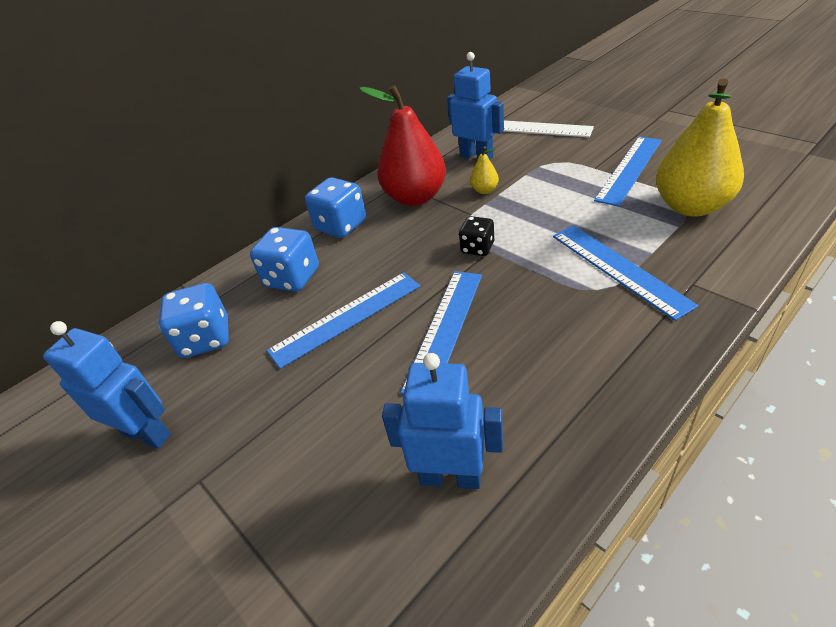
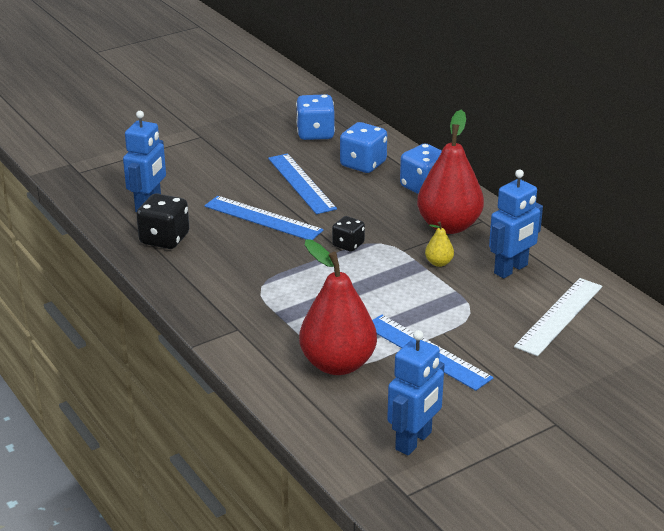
camera: 95 degrees right, 10 degrees down
blue robot [43,321,171,449] -> blue robot moved to [387,330,445,455]
blue ruler [553,225,699,321] -> none
yellow pear [656,78,744,217] -> red pear [299,239,377,375]
none -> black dice [136,193,190,249]

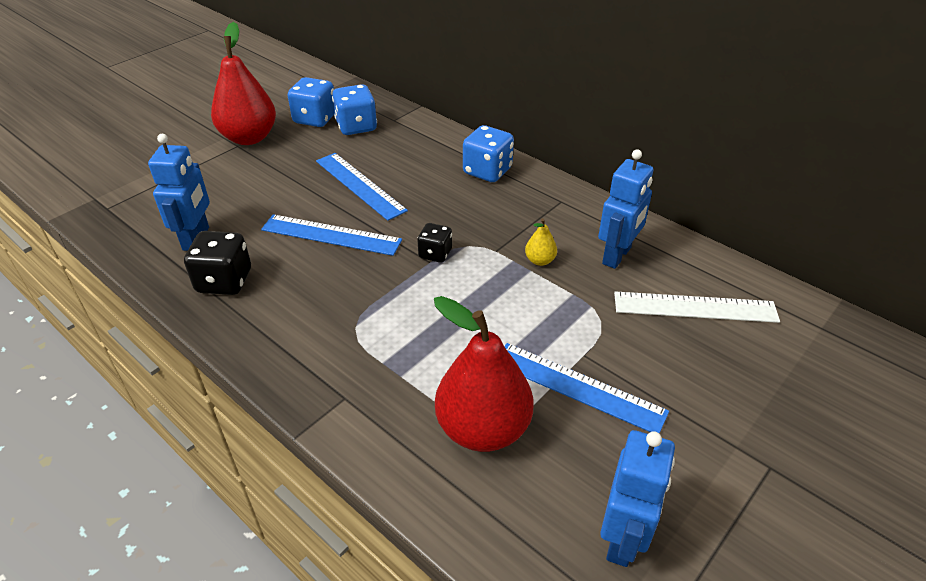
camera: 15 degrees left, 10 degrees up
blue dice [340,122,387,173] -> blue dice moved to [288,77,335,127]
red pear [417,110,484,234] -> red pear moved to [211,22,276,145]
white ruler [514,278,602,356] -> white ruler turned 75 degrees clockwise [614,292,780,323]

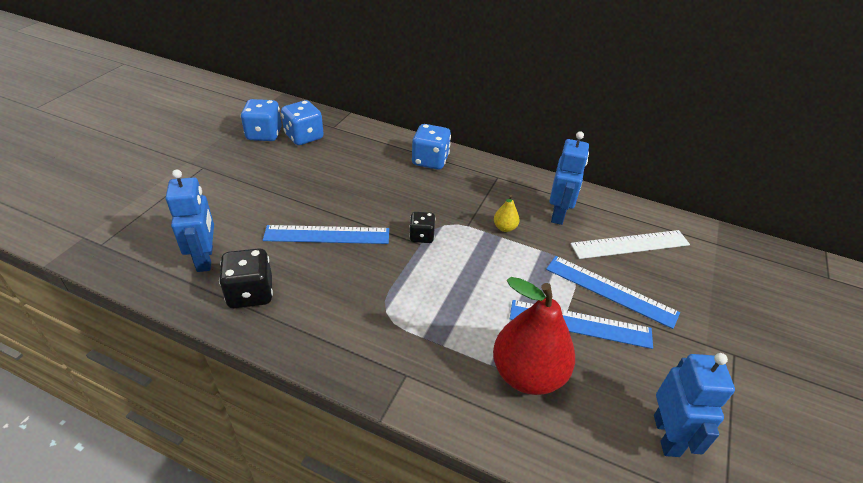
camera: 20 degrees left, 0 degrees up
red pear [211,22,276,145] -> none
blue ruler [316,153,408,221] -> blue ruler moved to [546,256,680,329]

